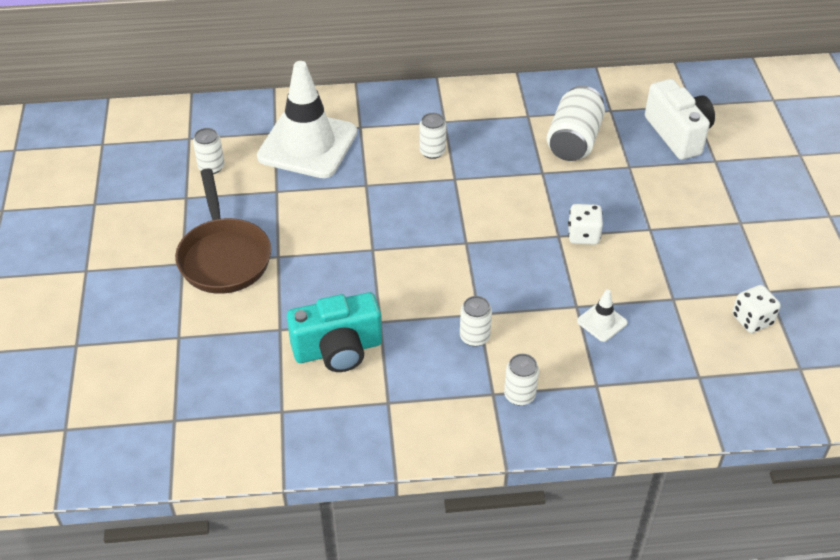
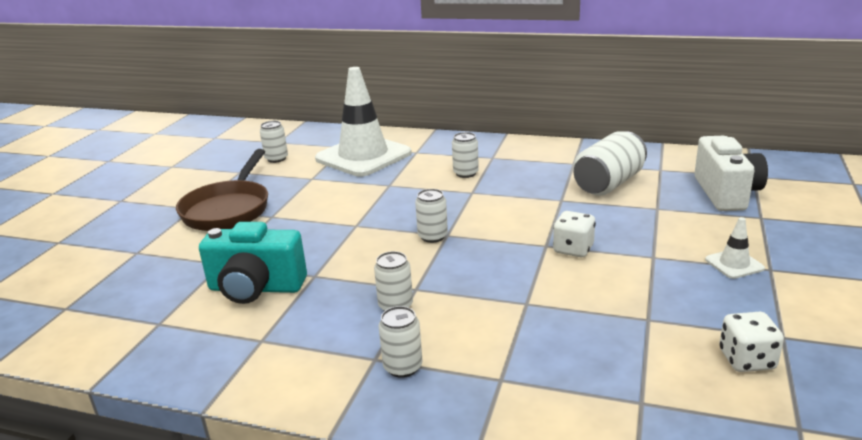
camera: 25 degrees right, 20 degrees down
white traffic cone [577,289,627,342] -> white traffic cone moved to [705,217,765,279]
none -> white can [415,189,448,243]

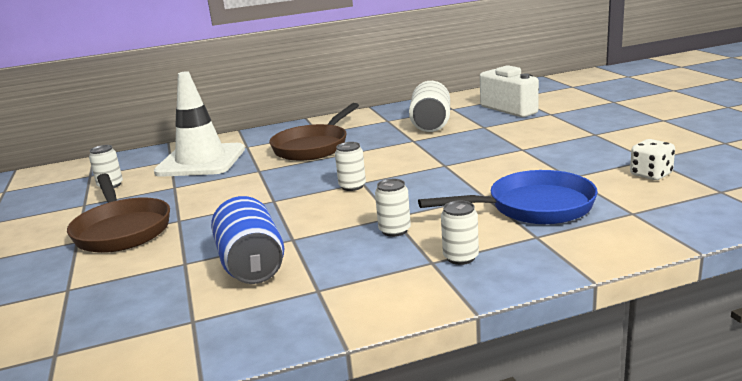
camera: 35 degrees left, 5 degrees down
turquoise camera [199,222,307,304] -> blue can [211,196,284,284]
white can [452,132,479,178] -> brown pan [269,103,359,161]
white dice [553,211,596,257] -> none
white traffic cone [705,217,765,279] -> none
none -> blue pan [418,170,598,224]

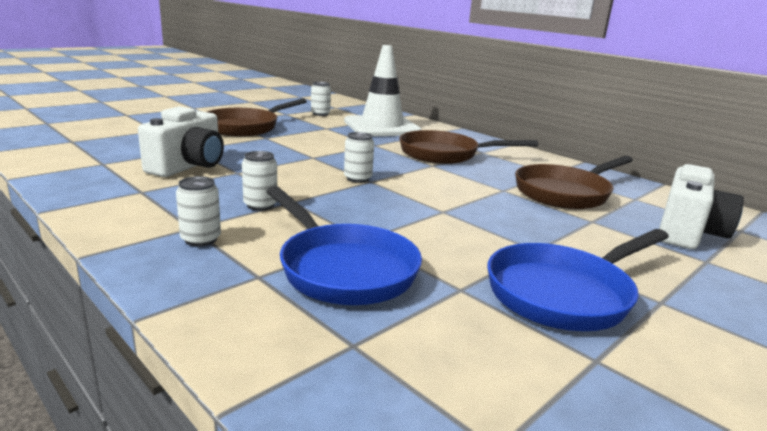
camera: 60 degrees right, 0 degrees up
blue can [211,196,284,284] -> white camera [138,106,224,177]
white can [409,81,450,132] -> brown pan [515,156,633,209]
white dice [630,139,675,180] -> none
none -> blue pan [487,229,669,331]

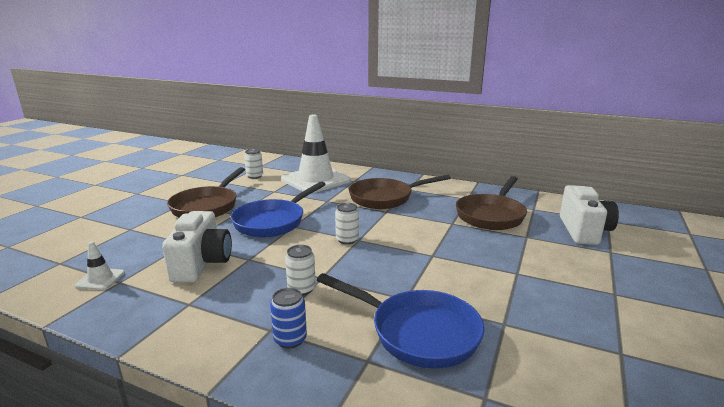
camera: 20 degrees left, 0 degrees up
white can [176,176,221,246] -> blue can [270,288,307,349]
blue pan [487,229,669,331] -> blue pan moved to [231,181,326,237]
none -> white traffic cone [75,241,125,290]

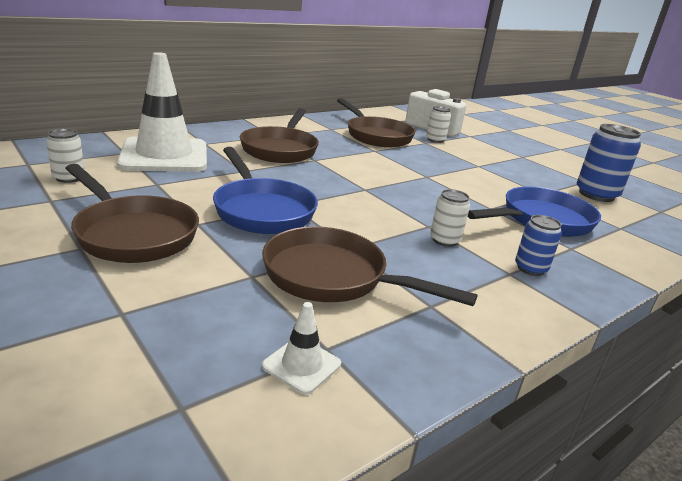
camera: 65 degrees left, 5 degrees up
white camera [162,211,232,282] -> brown pan [262,226,477,306]
white can [335,203,359,244] -> white can moved to [426,106,451,143]
none -> blue can [577,124,641,202]

